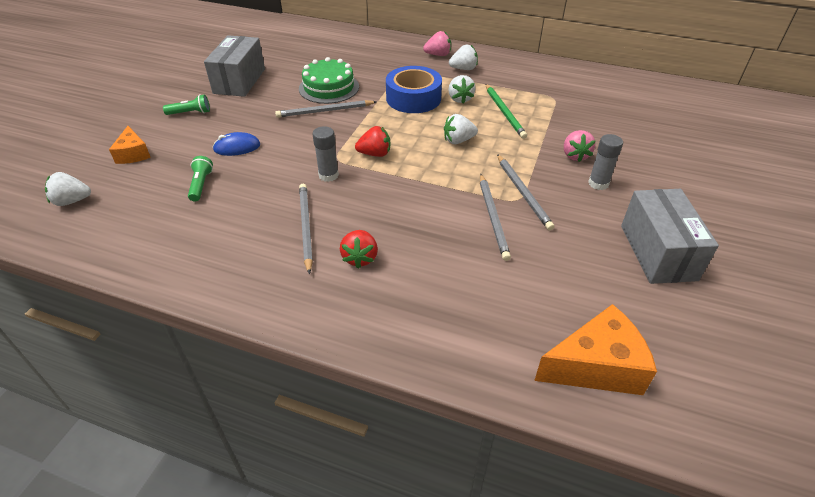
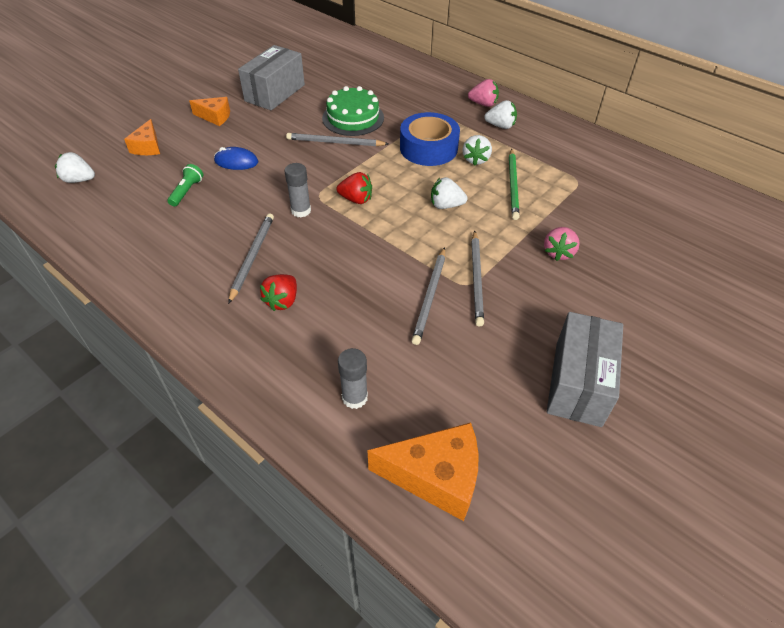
camera: 20 degrees right, 5 degrees up
green flashlight [163,95,210,115] -> orange cheese [189,97,230,126]
grey glue stick [588,134,623,190] -> grey glue stick moved to [338,348,368,409]

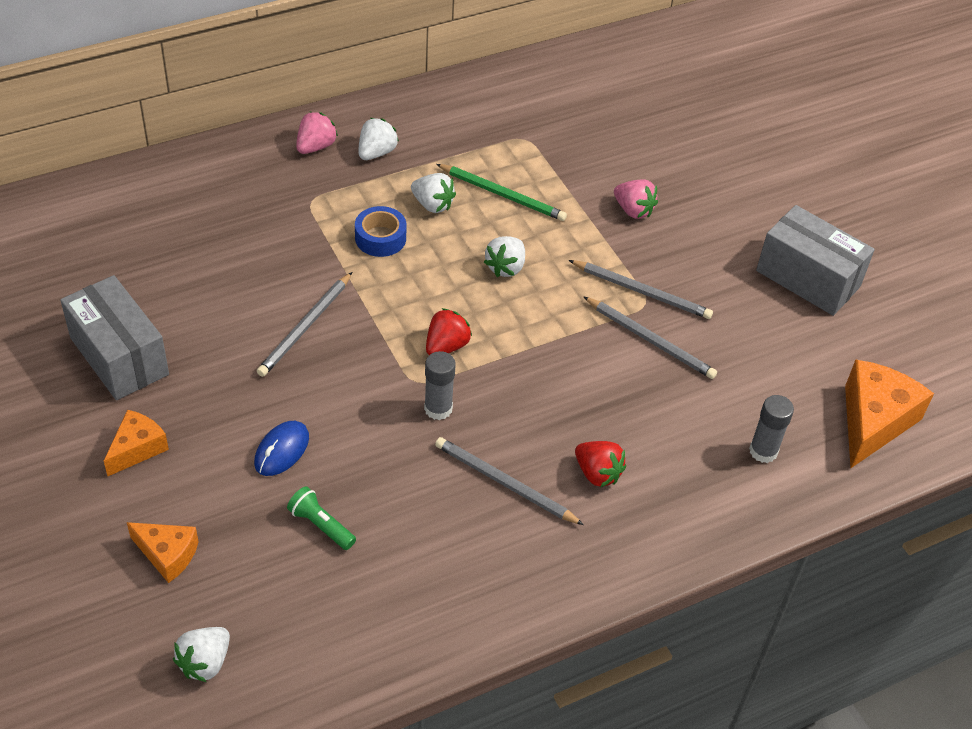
camera: 70 degrees left, 0 degrees up
green cake [322,86,384,136] -> none
blue tape [400,112,460,166] -> blue tape [355,206,407,257], size x0.61

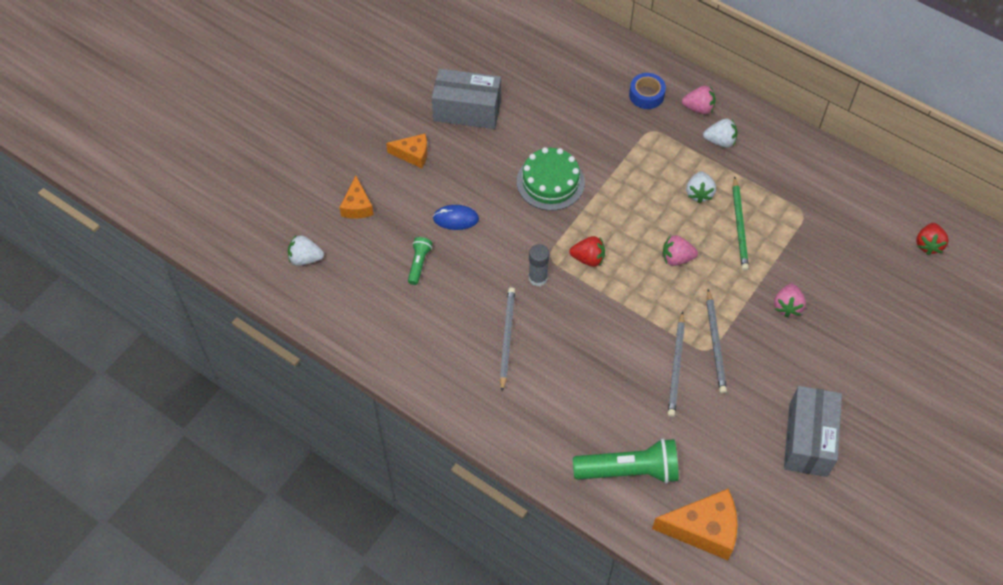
camera: 65 degrees right, 10 degrees up
grey box [60,275,169,400] -> grey box turned 75 degrees clockwise [432,69,501,129]
grey pencil [257,272,352,377] -> green cake [517,147,585,211]
blue tape [355,206,407,257] -> blue tape moved to [629,73,666,109]
white strawberry [484,236,525,277] -> pink strawberry [663,235,698,266]
red strawberry [575,441,626,487] -> red strawberry moved to [916,223,949,255]
grey glue stick [749,395,794,463] -> green flashlight [573,438,679,484]

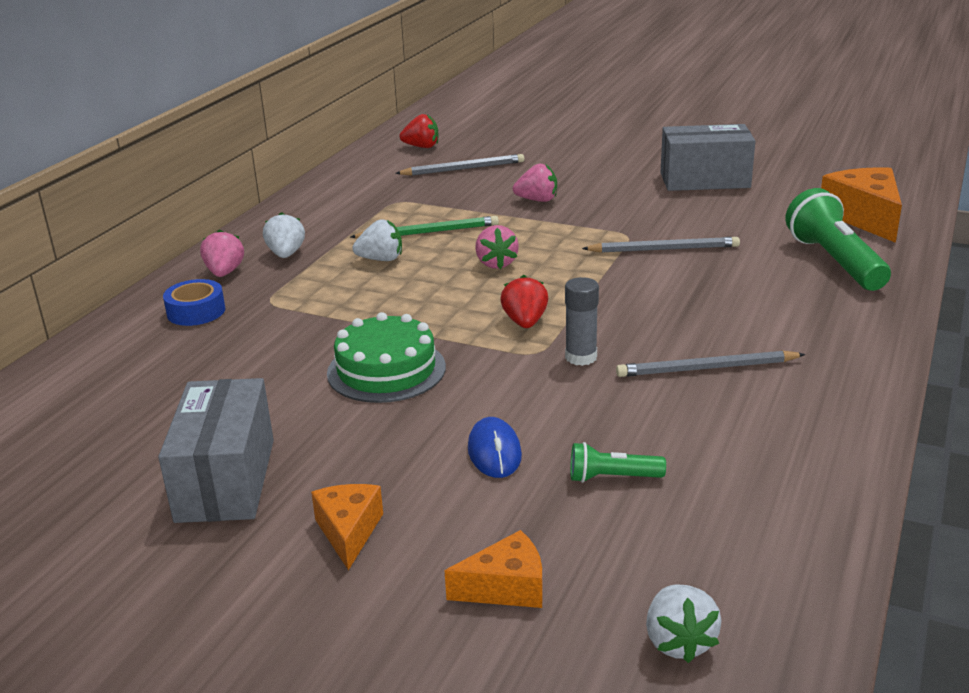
camera: 100 degrees left, 30 degrees down
grey pencil [706,289,727,393] -> grey pencil moved to [395,154,524,175]

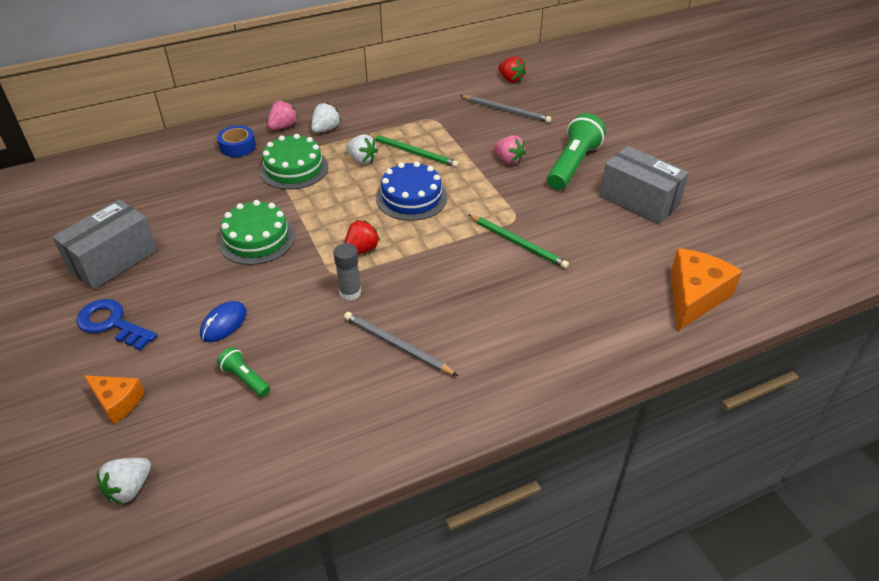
camera: 40 degrees right, 15 degrees up
orange cheese [311,484,383,570] -> blue key [76,299,157,351]
pink strawberry [475,225,519,269] -> blue cake [376,161,447,221]
grey pencil [582,237,740,253] -> green pencil [468,215,569,269]
green flashlight [785,188,891,291] -> green flashlight moved to [547,113,606,190]
none -> green cake [259,134,328,190]

